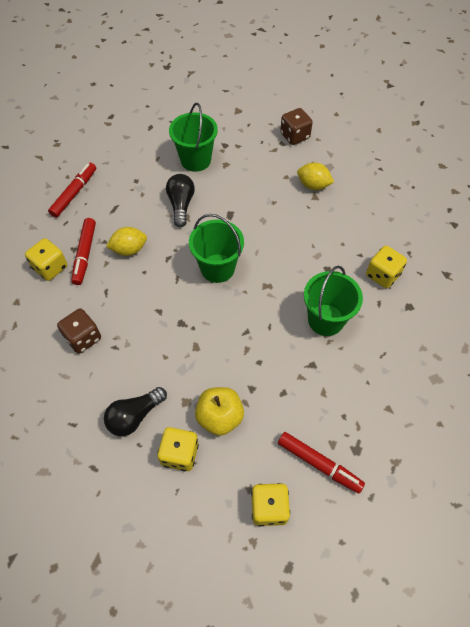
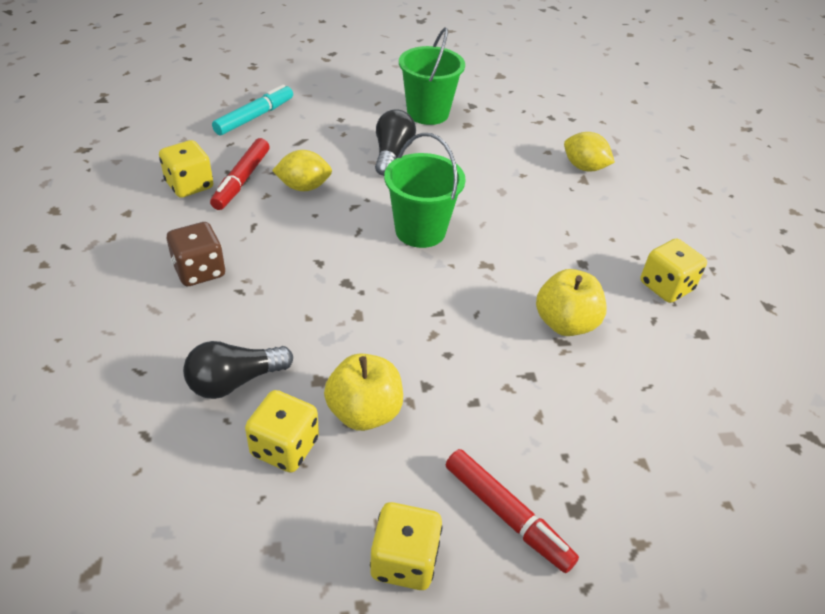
camera: 10 degrees right, 15 degrees down
red marker [48,163,96,218] -> turquoise marker [212,84,293,135]
brown dice [280,108,313,145] -> none
green bucket [304,266,363,336] -> yellow apple [536,269,607,336]

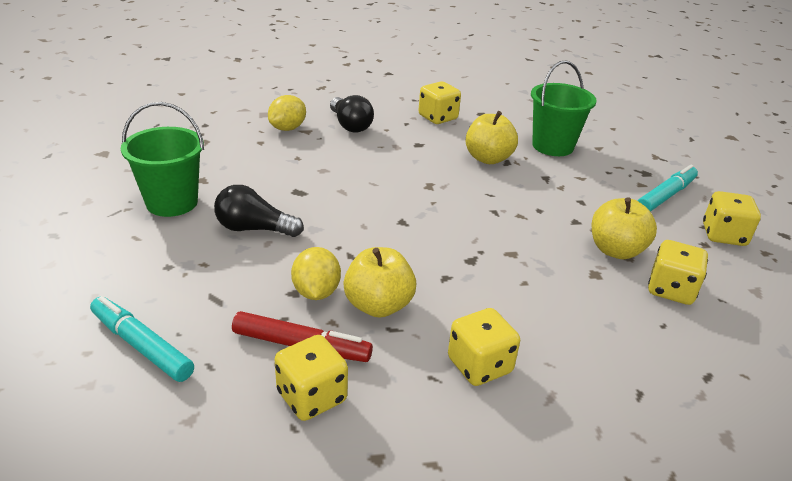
camera: 90 degrees left, 10 degrees down
brown dice [167,222,225,286] -> yellow dice [448,308,520,386]
black light bulb [183,341,293,399] -> black light bulb moved to [330,95,374,133]
green bucket [384,133,466,248] -> green bucket moved to [531,61,597,156]
red marker [445,449,579,573] -> turquoise marker [638,165,698,212]
none -> yellow apple [343,247,416,318]

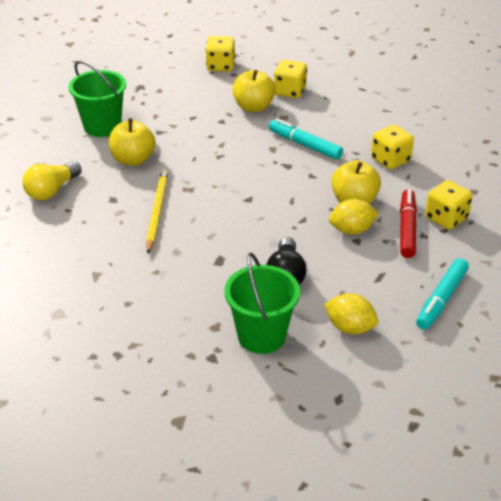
camera: 95 degrees left, 5 degrees up
yellow lemon [268,95,306,131] -> yellow lemon moved to [324,294,379,334]
black light bulb [330,95,374,133] -> none
yellow dice [418,81,461,124] -> yellow light bulb [22,161,82,200]
turquoise marker [638,165,698,212] -> turquoise marker moved to [269,118,343,160]
none -> yellow pencil [146,169,168,253]

